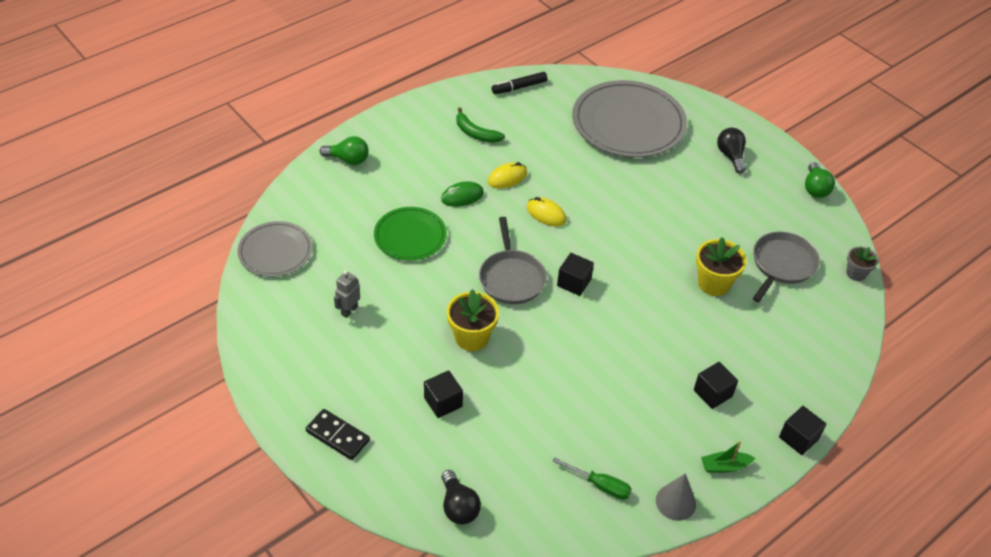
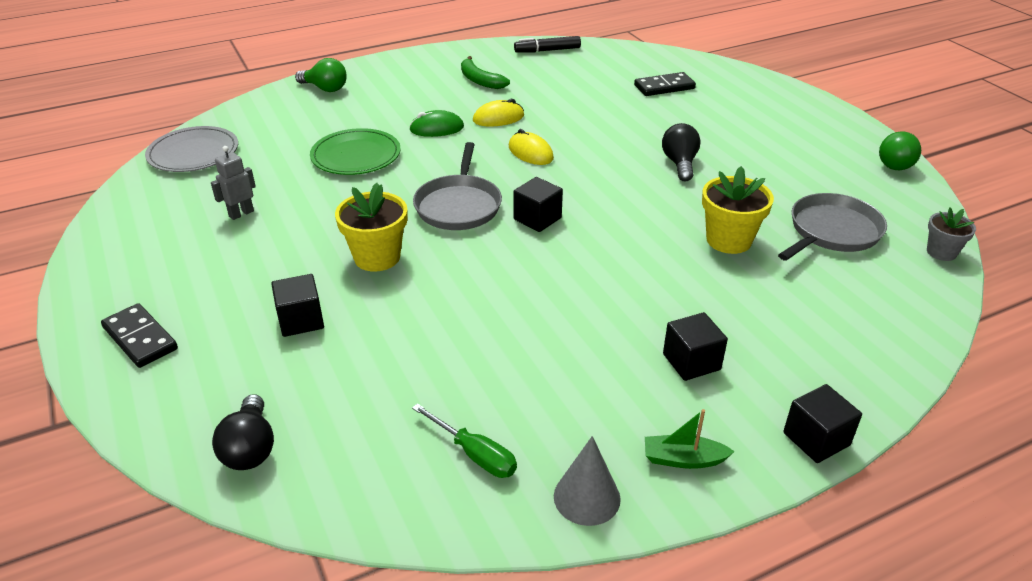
camera: 15 degrees right, 10 degrees down
grey plate [572,80,687,157] -> black domino [634,72,696,96]
black light bulb [717,128,746,174] -> black light bulb moved to [662,123,701,181]

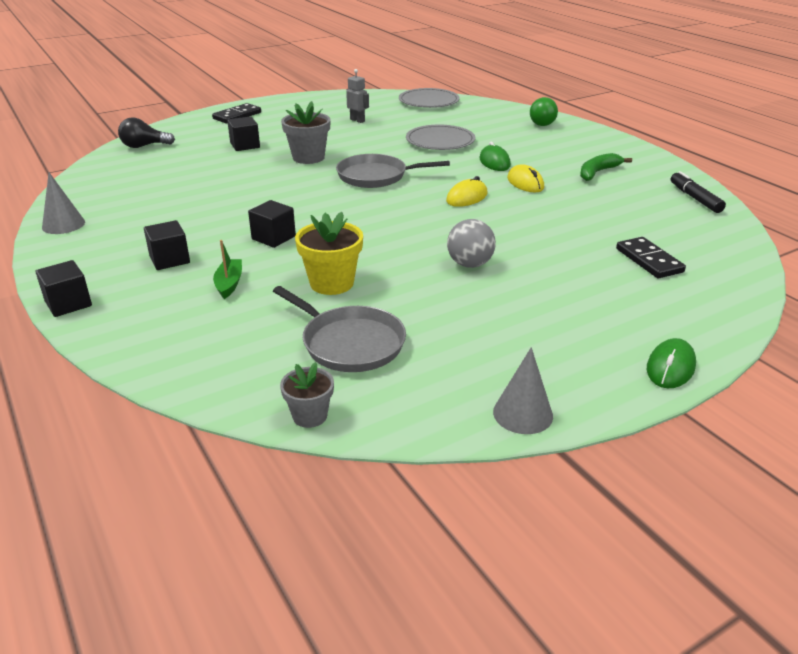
camera: 85 degrees right, 5 degrees down
green plate [310,128,401,175] -> grey plate [406,125,475,150]
yellow flower pot [335,183,407,272] -> grey flower pot [281,101,331,164]
green screwdriver [412,403,517,478] -> none
black cube [514,177,563,232] -> black cube moved to [248,200,296,248]
green boat [645,409,735,469] -> green boat moved to [213,240,242,299]
black light bulb [662,123,701,181] -> grey ball [447,219,496,268]
green light bulb [879,131,921,170] -> grey cone [493,347,553,434]
none -> green mouse [647,338,696,388]

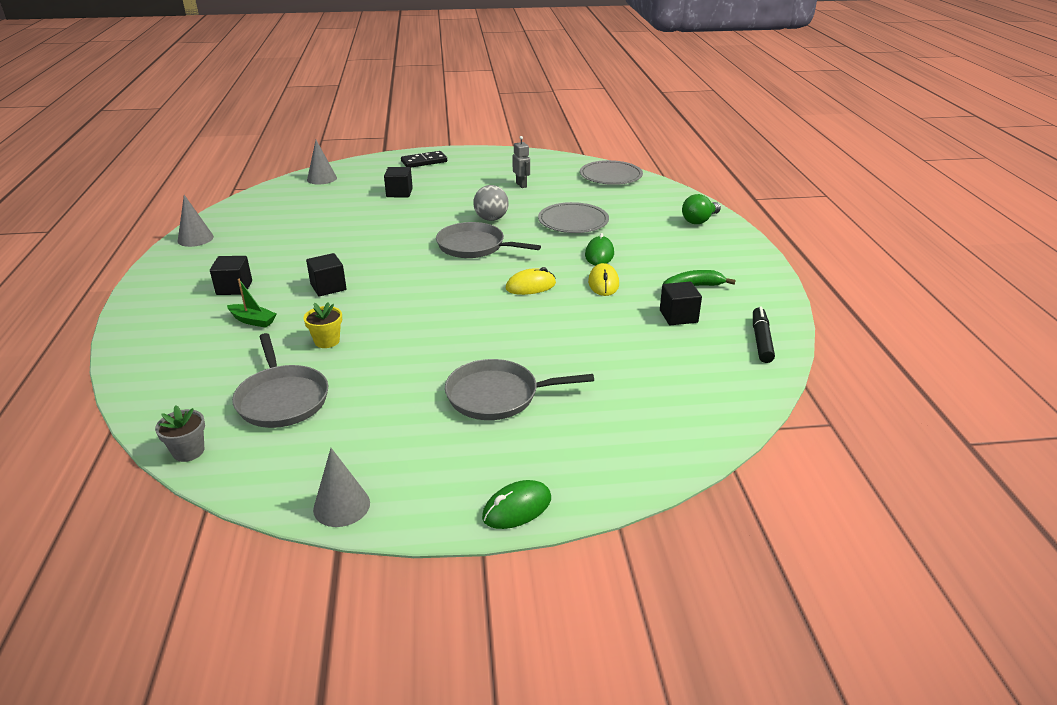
camera: 25 degrees right, 0 degrees up
black cube [36,260,92,317] -> black cube moved to [660,282,702,325]
black light bulb [118,117,175,148] -> grey cone [307,140,337,185]
green boat [213,240,242,299] -> green boat turned 90 degrees clockwise [227,279,276,328]
grey flower pot [281,101,331,164] -> none
yellow flower pot [295,212,363,295] -> yellow flower pot [303,302,342,348], size x0.62
grey ball [447,219,496,268] -> grey ball moved to [473,185,508,221]
black domino [616,237,686,278] -> none
none -> grey pan [445,359,594,420]

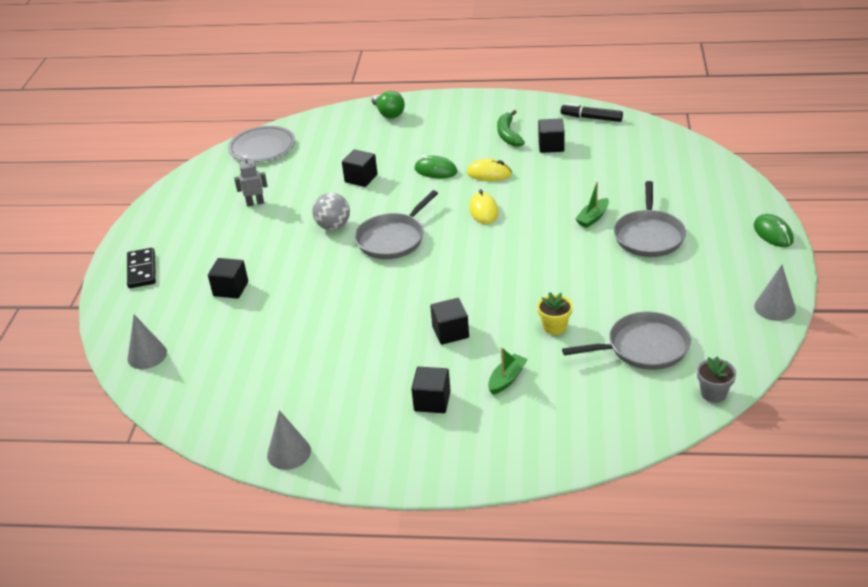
camera: 75 degrees left, 5 degrees up
grey plate [538,202,609,233] -> black cube [342,149,378,187]
none -> green boat [575,182,609,228]

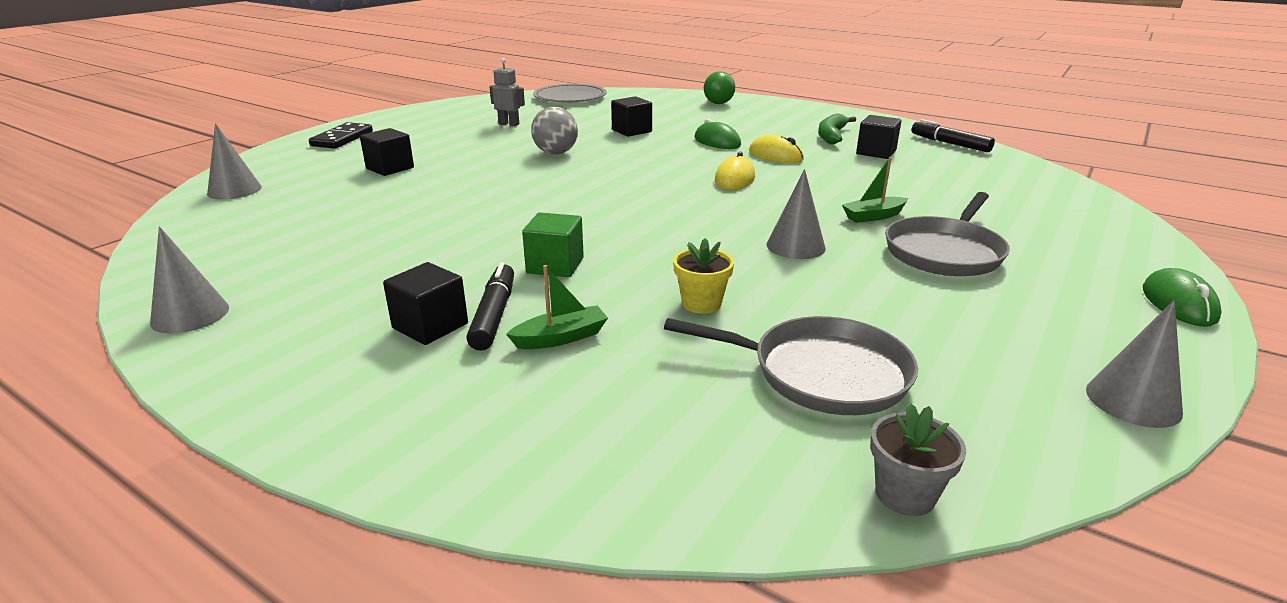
camera: 25 degrees right, 10 degrees down
grey pan [355,190,438,259] -> none
black cube [430,298,469,345] -> green cube [522,212,584,277]
none -> black marker [466,262,514,351]
none -> grey cone [767,169,826,259]

